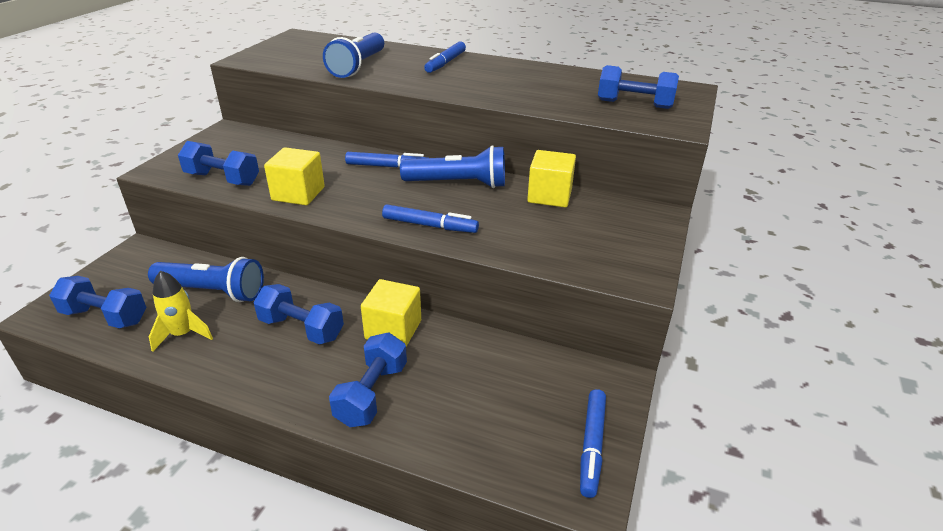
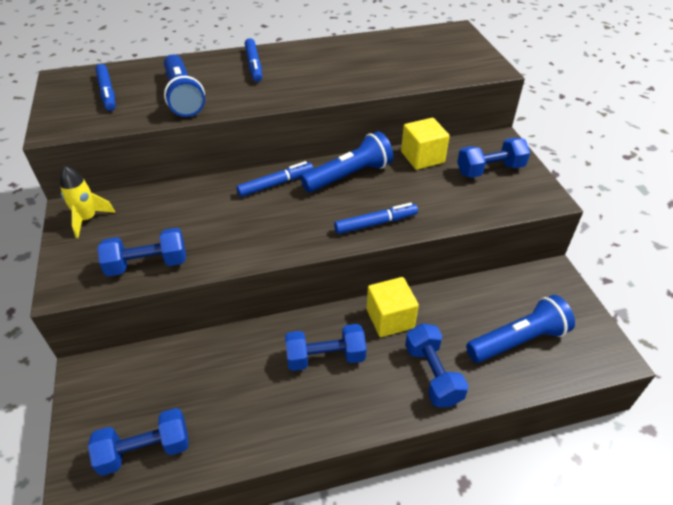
camera: 35 degrees left, 10 degrees up
blue flashlight [148,257,264,302] -> blue flashlight moved to [466,295,575,363]
yellow rocket [149,271,213,352] -> yellow rocket moved to [60,166,115,238]
yellow cube [264,147,325,205] -> none
blue marker [580,389,606,498] -> blue marker moved to [95,64,116,111]
blue dumbbell [598,65,679,109] -> blue dumbbell moved to [457,138,530,178]

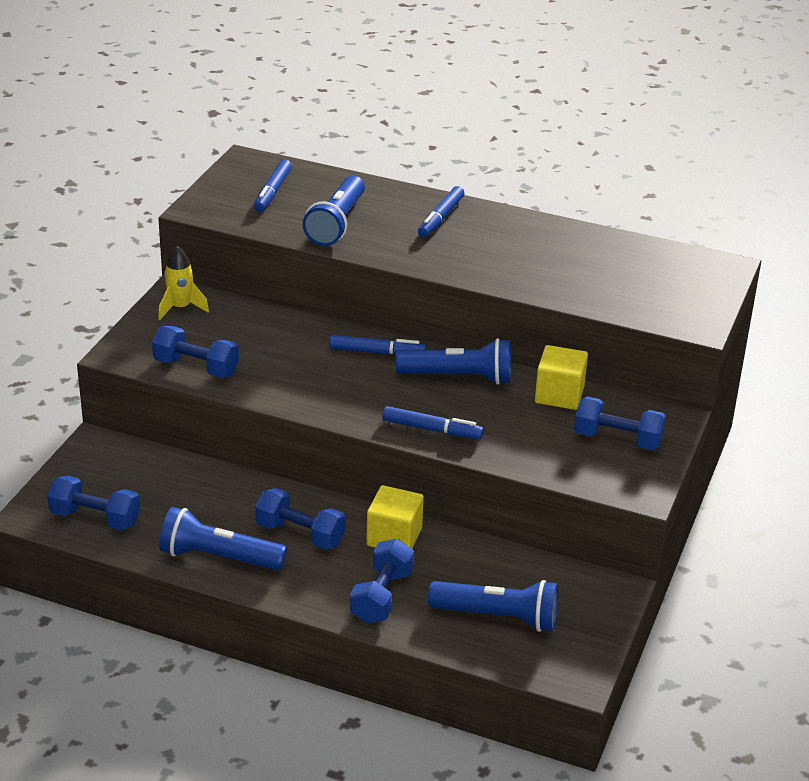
camera: 35 degrees right, 10 degrees down
none -> blue flashlight [159,507,287,571]

